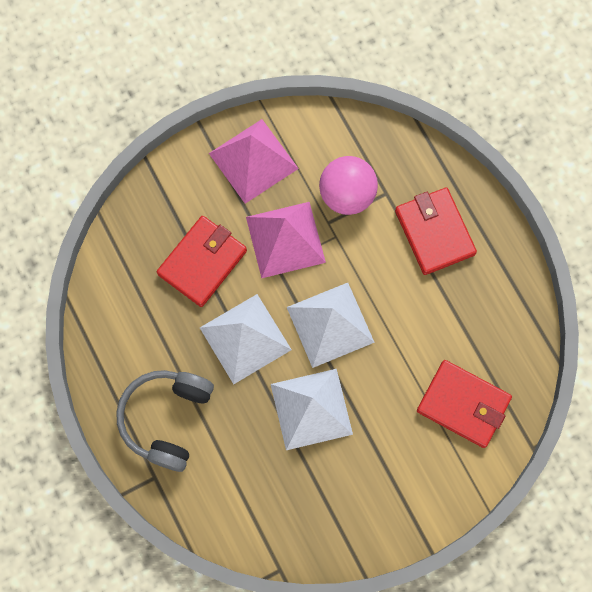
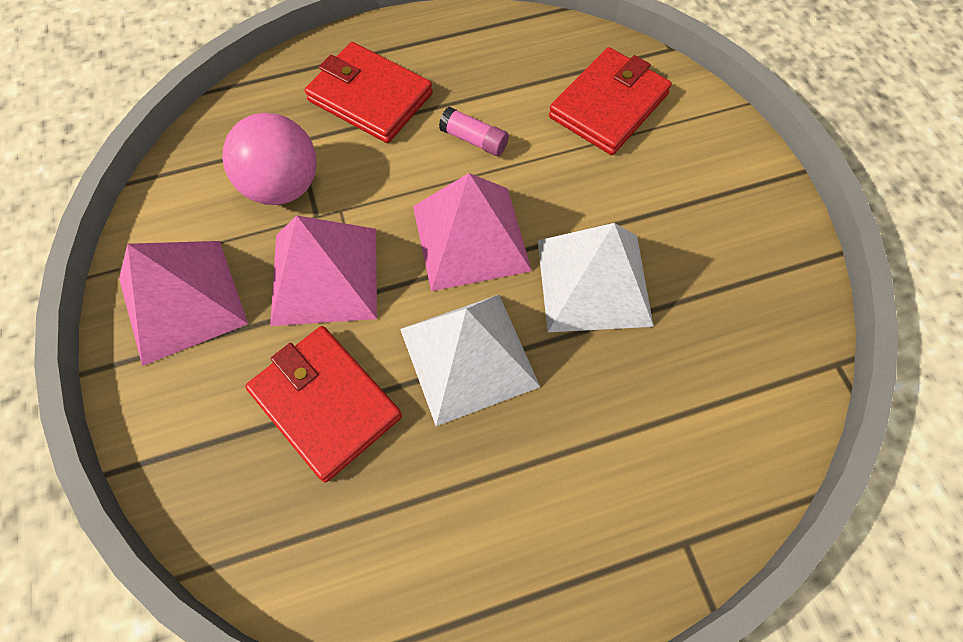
camera: 80 degrees left, 10 degrees down
grey headphones [116,370,214,472] -> none
white pyramid [287,283,375,368] -> pink pyramid [413,173,532,291]
red wallet [395,187,477,275] -> red wallet turned 45 degrees clockwise [304,42,433,143]
none -> pink glue stick [439,107,509,156]

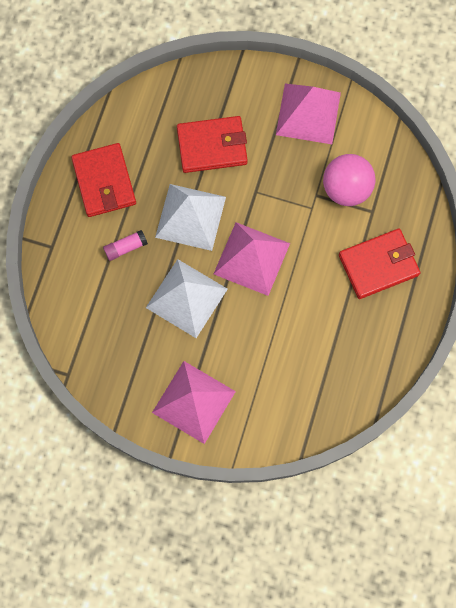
camera: 125 degrees right, 10 degrees up
pink pyramid [270,216,377,326] -> pink pyramid moved to [152,361,236,444]
pink glue stick [439,107,509,156] -> pink glue stick moved to [103,230,148,261]
red wallet [549,47,672,155] -> red wallet moved to [71,143,136,217]

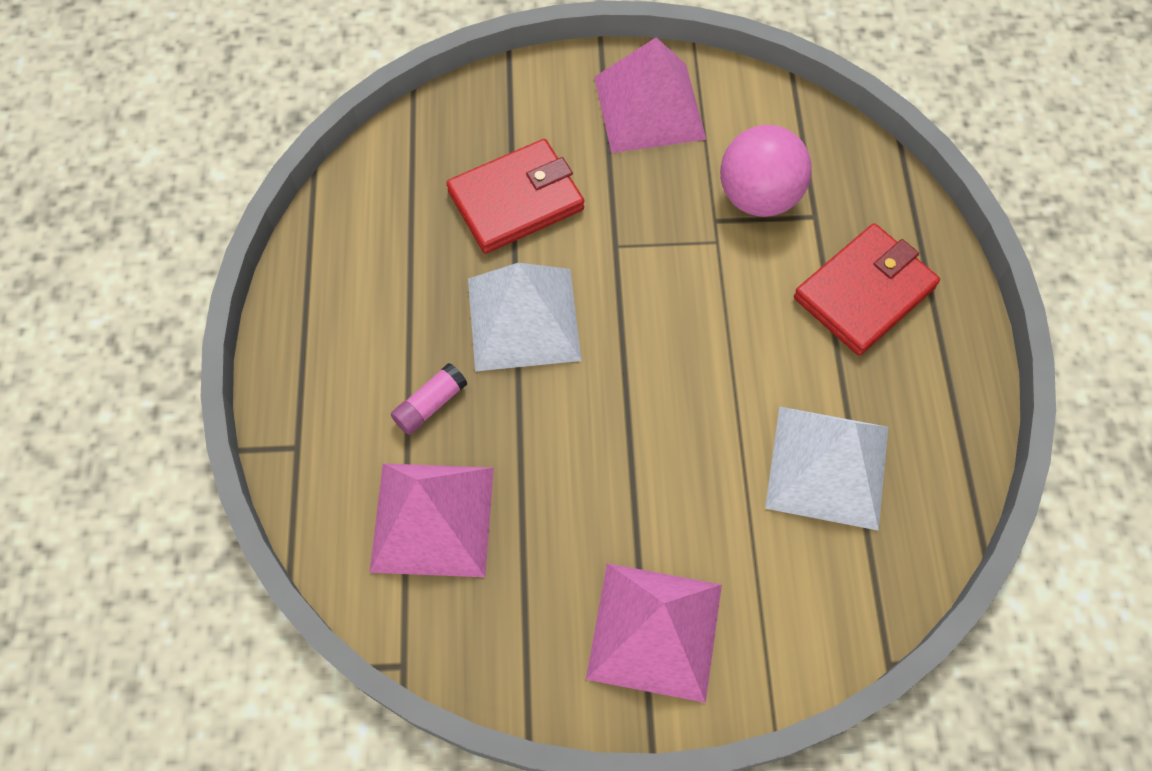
camera: 20 degrees left, 10 degrees down
red wallet [71,143,136,217] -> none
white pyramid [146,259,228,338] -> white pyramid moved to [765,406,888,531]
pink pyramid [214,222,290,296] -> pink pyramid moved to [370,463,494,577]

